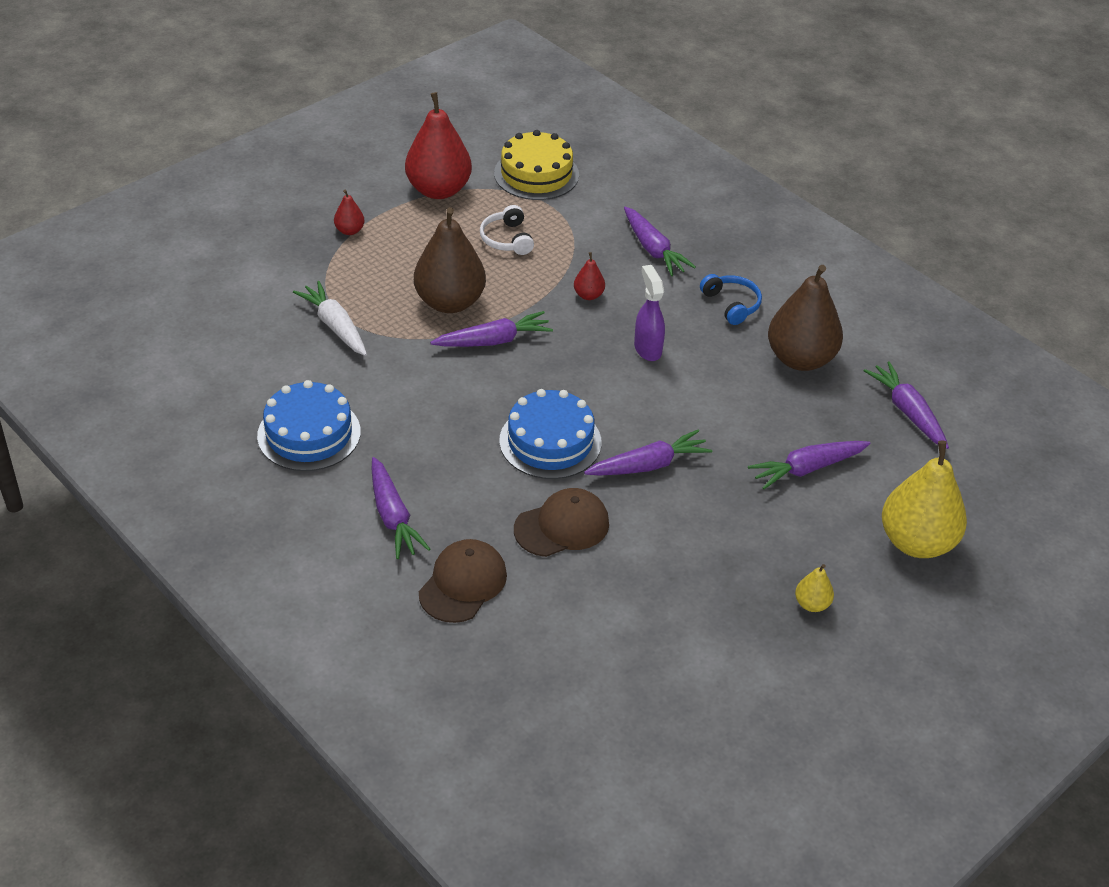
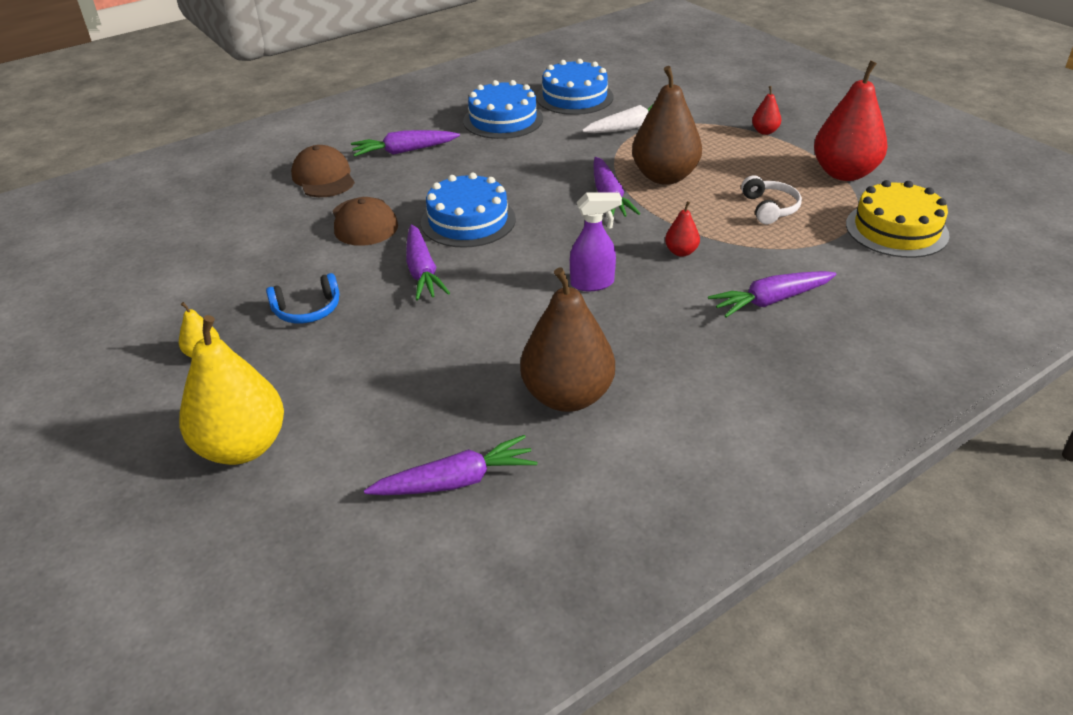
camera: 100 degrees right, 5 degrees down
brown cap [419,539,507,623] -> brown cap turned 150 degrees counterclockwise [291,145,355,197]
white headphones [480,205,534,255] -> white headphones turned 90 degrees clockwise [741,175,802,224]
blue headphones [700,274,762,325] -> blue headphones moved to [266,273,340,323]
purple carrot [748,441,870,489] -> none
none -> blue cake [536,59,613,115]

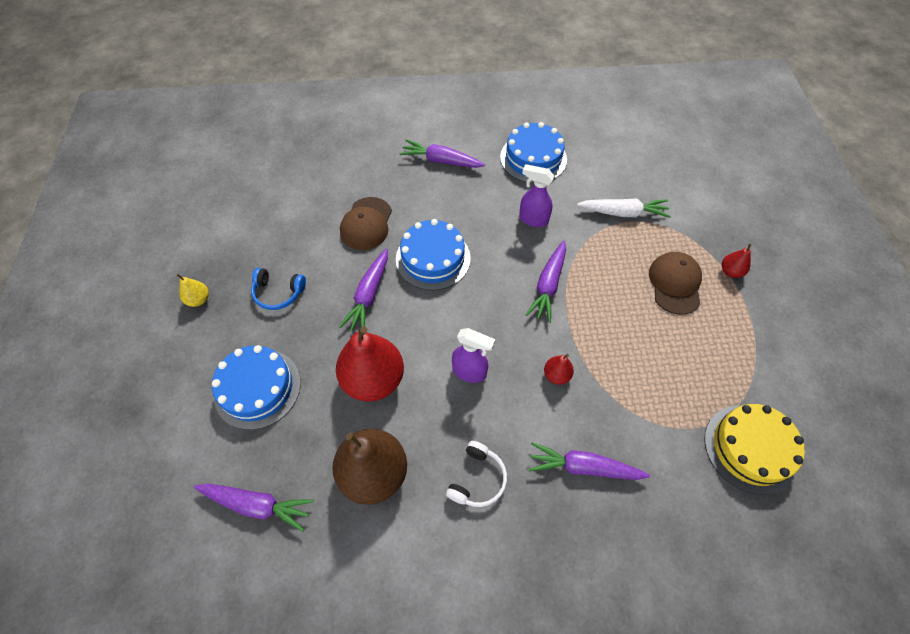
camera: 30 degrees right, 20 degrees up
yellow pear [179,315,284,465] -> none
brown cap [291,145,355,197] -> brown cap moved to [649,252,702,315]
blue cake [536,59,613,115] -> blue cake moved to [212,345,301,430]
brown pear [632,66,702,185] -> none
white headphones [741,175,802,224] -> white headphones moved to [446,441,507,507]
red pear [814,60,887,181] -> red pear moved to [336,326,404,402]
none -> purple spray bottle [519,164,554,227]

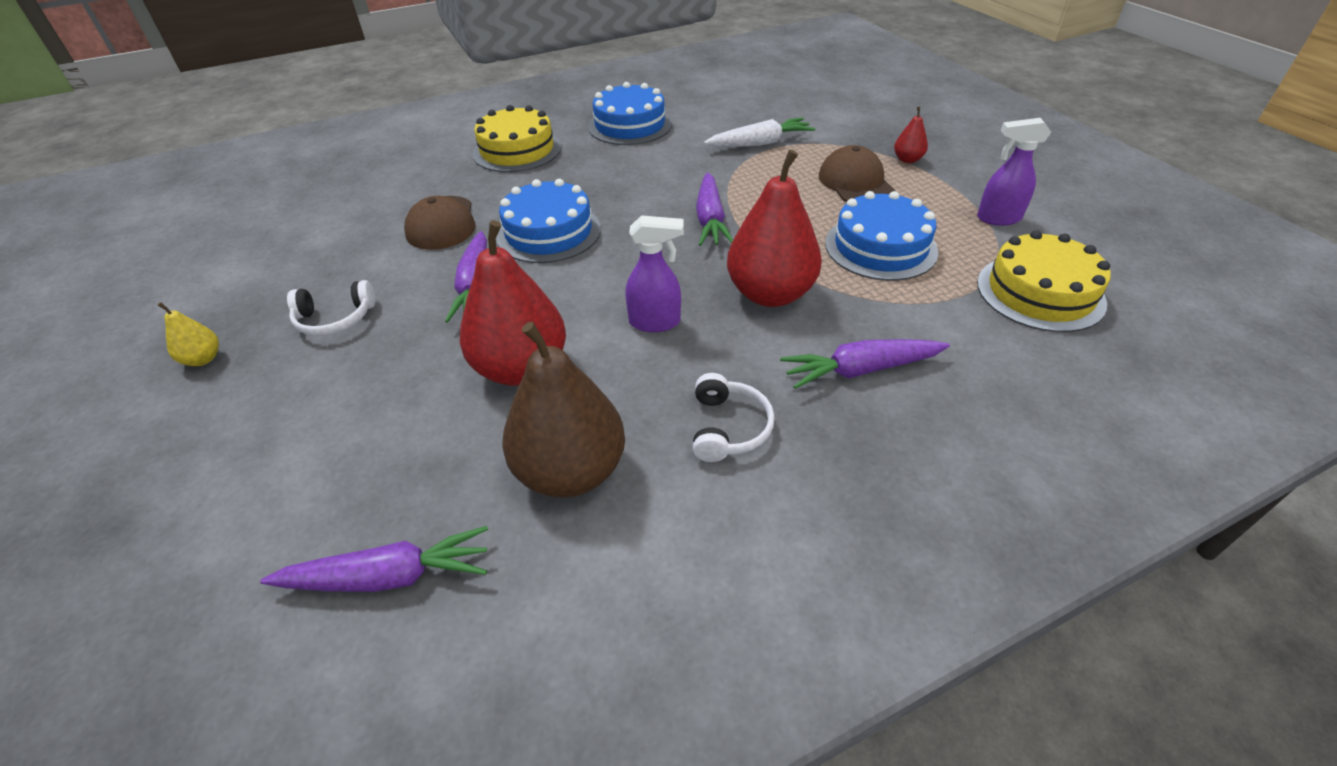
camera: 20 degrees left, 15 degrees down
blue cake [212,345,301,430] -> blue cake moved to [825,191,938,281]
blue headphones [251,268,306,310] -> white headphones [287,280,375,336]
purple carrot [399,140,485,168] -> yellow cake [472,105,561,172]
purple spray bottle [519,164,554,227] -> purple spray bottle moved to [977,118,1051,226]
red pear [544,354,574,385] -> red pear [727,149,822,307], size x2.24

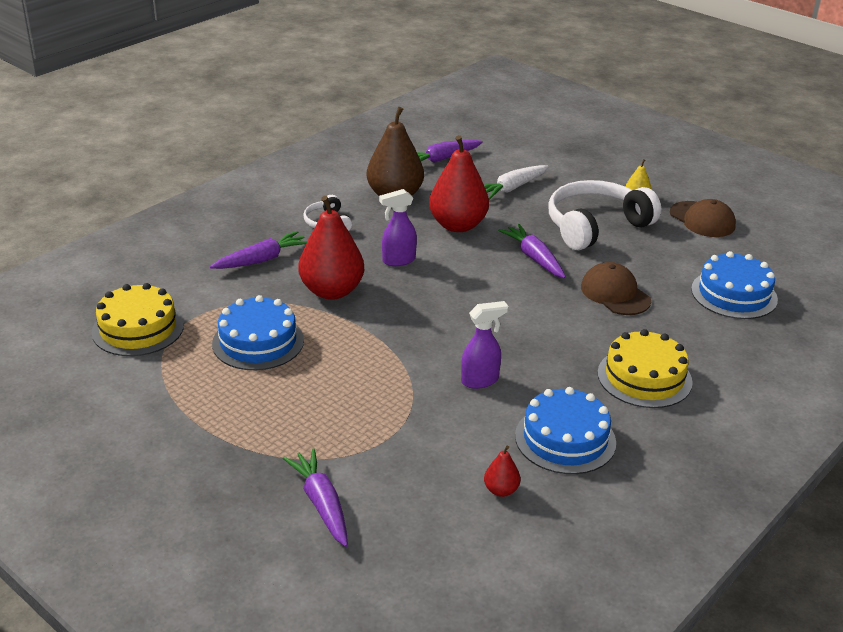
camera: 155 degrees right, 10 degrees down
white headphones [287,280,375,336] -> white headphones [548,180,661,250], size x2.07
blue cake [496,179,601,263] -> blue cake moved to [691,251,778,319]
purple carrot [696,172,733,246] -> purple carrot moved to [283,448,348,547]
white carrot [704,117,816,147] -> white carrot moved to [484,165,549,200]
brown cap [819,145,895,202] -> brown cap moved to [670,199,736,237]
red pear [894,107,928,163] -> red pear moved to [484,445,520,497]
purple spray bottle [977,118,1051,226] -> purple spray bottle moved to [461,301,509,389]

